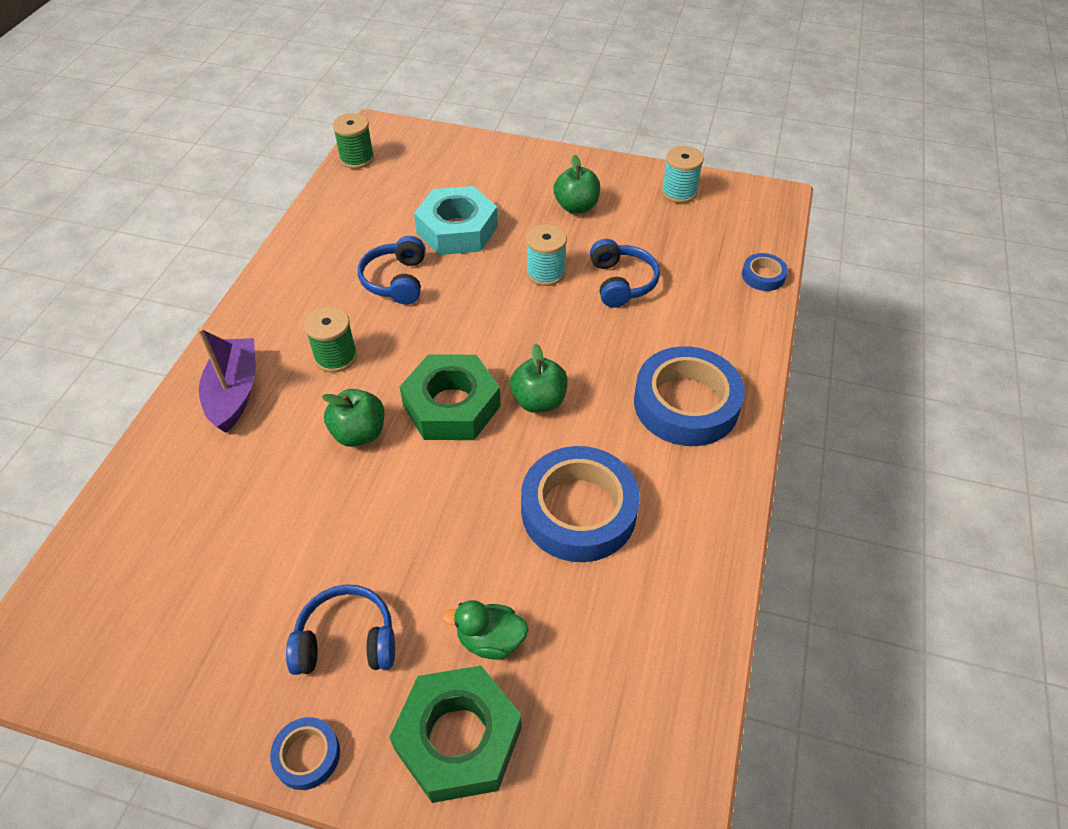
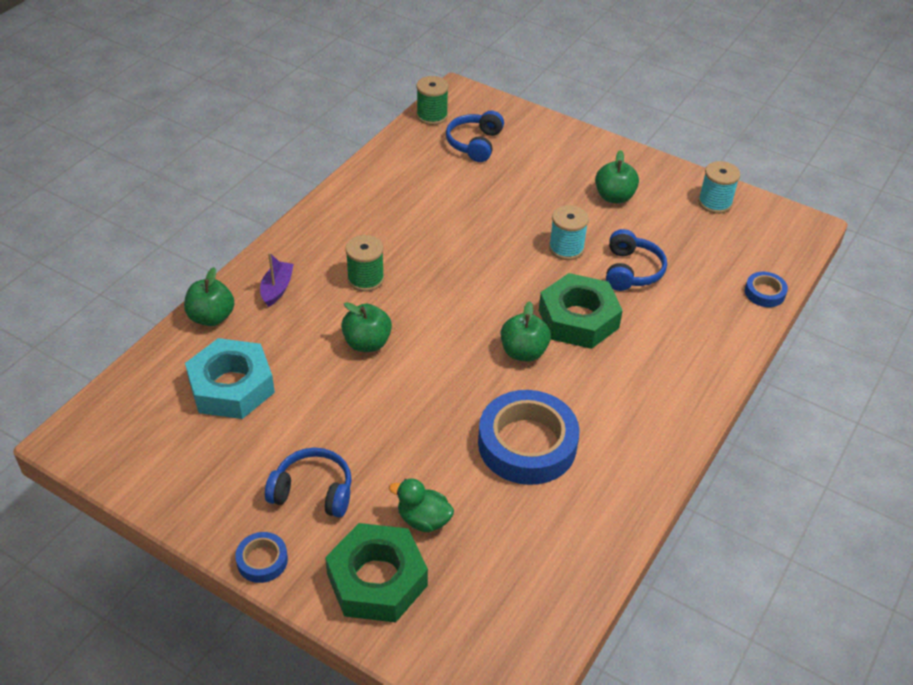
camera: 15 degrees right, 5 degrees down
purple boat [197,328,256,433] -> purple boat [260,252,294,307], size x0.62
blue headphones [358,236,425,305] -> blue headphones moved to [446,111,504,162]
green nut [400,354,501,440] -> green nut moved to [539,273,623,349]
turquoise nut [414,186,498,255] -> turquoise nut moved to [185,338,275,419]
blue tape [634,346,745,446] -> none
none -> green apple [184,267,234,326]

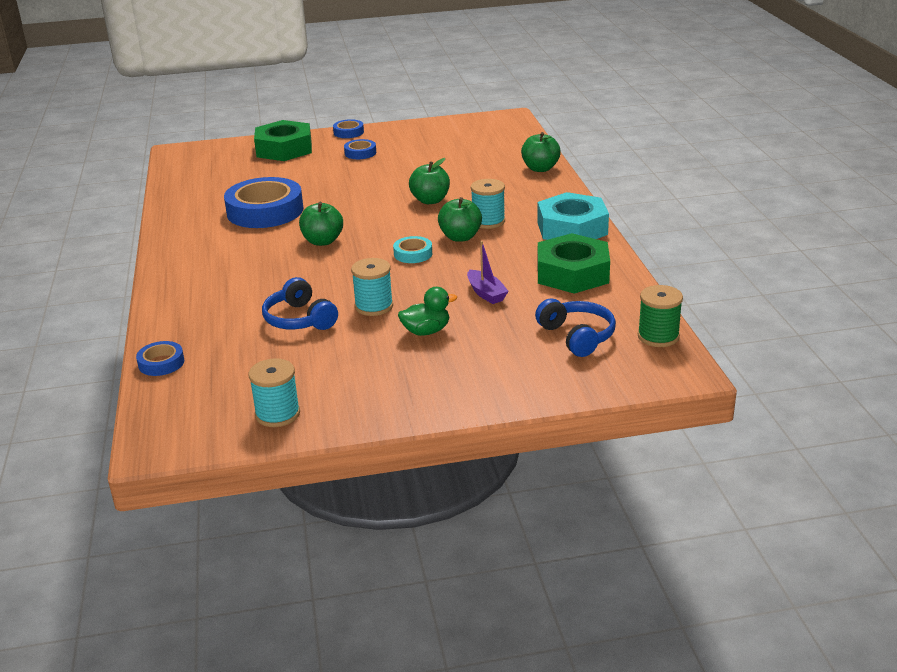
camera: 140 degrees right, 15 degrees down
turquoise nut [185,338,275,419] -> turquoise nut moved to [537,192,609,240]
purple boat [260,252,294,307] -> purple boat moved to [467,241,509,304]
blue headphones [265,448,352,517] -> blue tape [344,139,376,159]
green spool [345,235,384,292] -> turquoise spool [471,179,505,229]
green duck [389,479,454,532] -> green duck moved to [398,287,457,336]
green nut [539,273,623,349] -> green nut moved to [537,233,610,294]
green apple [595,150,639,203] -> green apple moved to [438,197,482,242]
none -> turquoise tape [393,236,432,263]

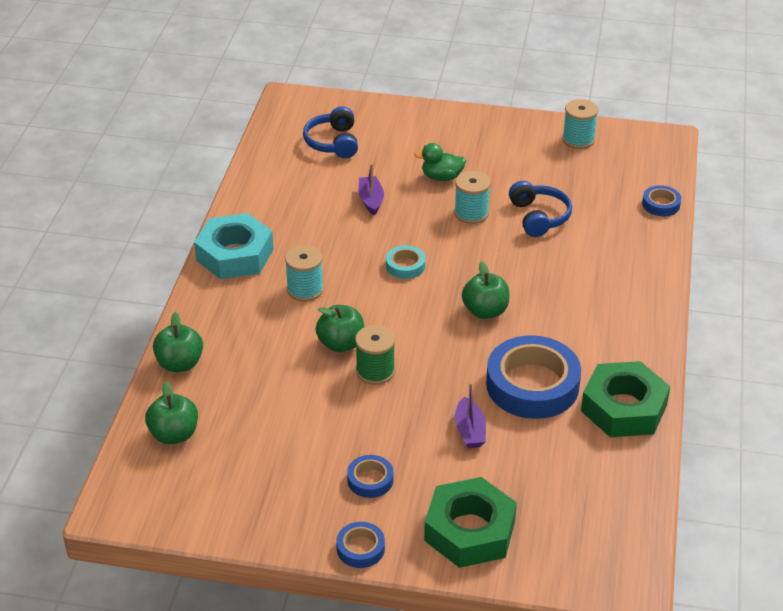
camera: 160 degrees left, 10 degrees up
green apple [438,197,482,242] -> green apple moved to [145,381,198,444]
green nut [537,233,610,294] -> green nut moved to [581,361,670,437]
green spool [638,285,683,347] -> green spool moved to [355,325,395,385]
none -> purple boat [455,382,486,448]

